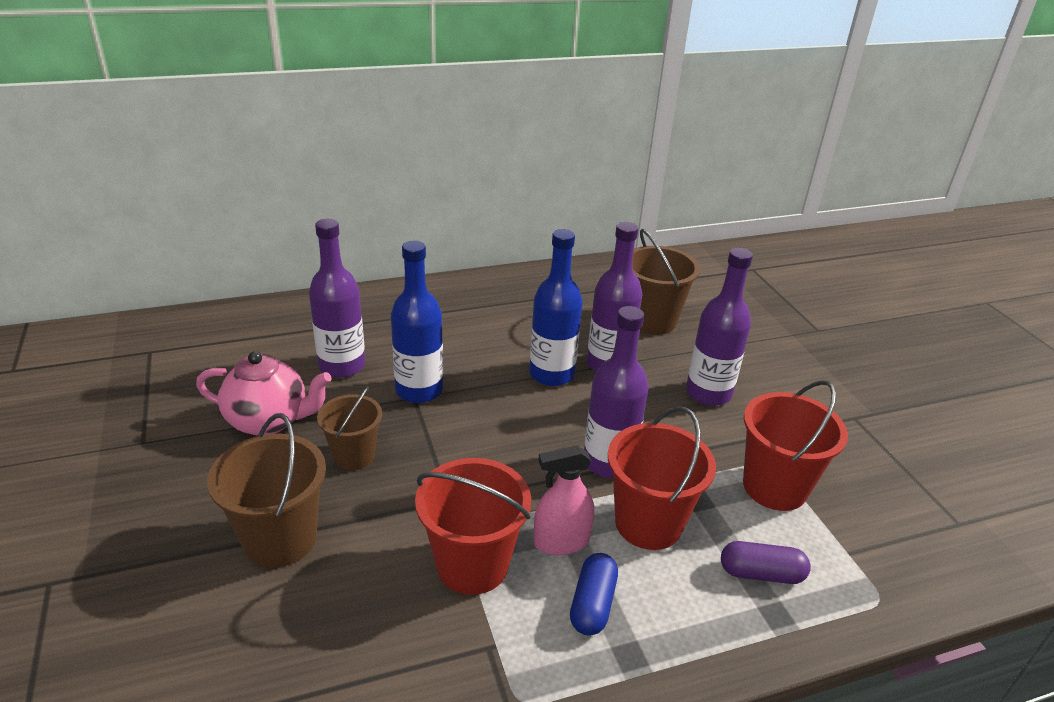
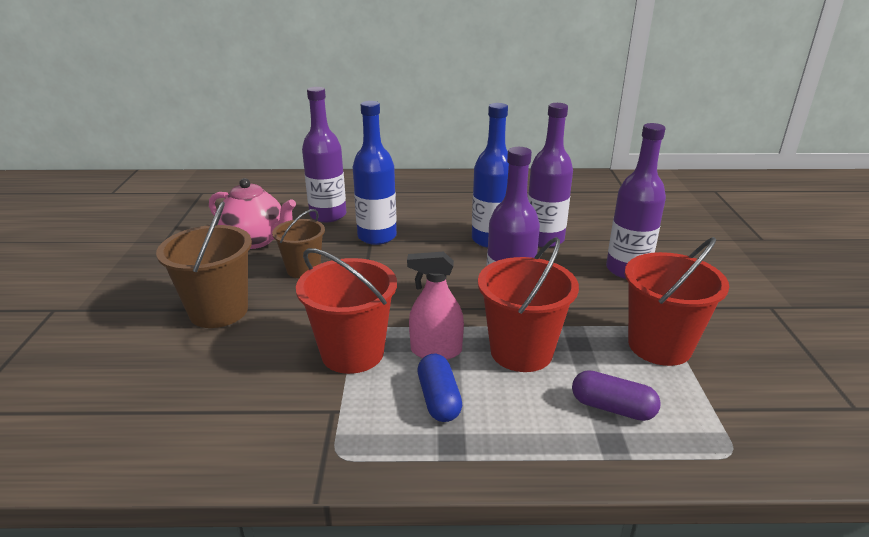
camera: 20 degrees right, 5 degrees down
blue capsule [570,553,618,636] -> blue capsule turned 45 degrees counterclockwise [418,354,462,422]
brown bucket [632,229,700,335] -> none

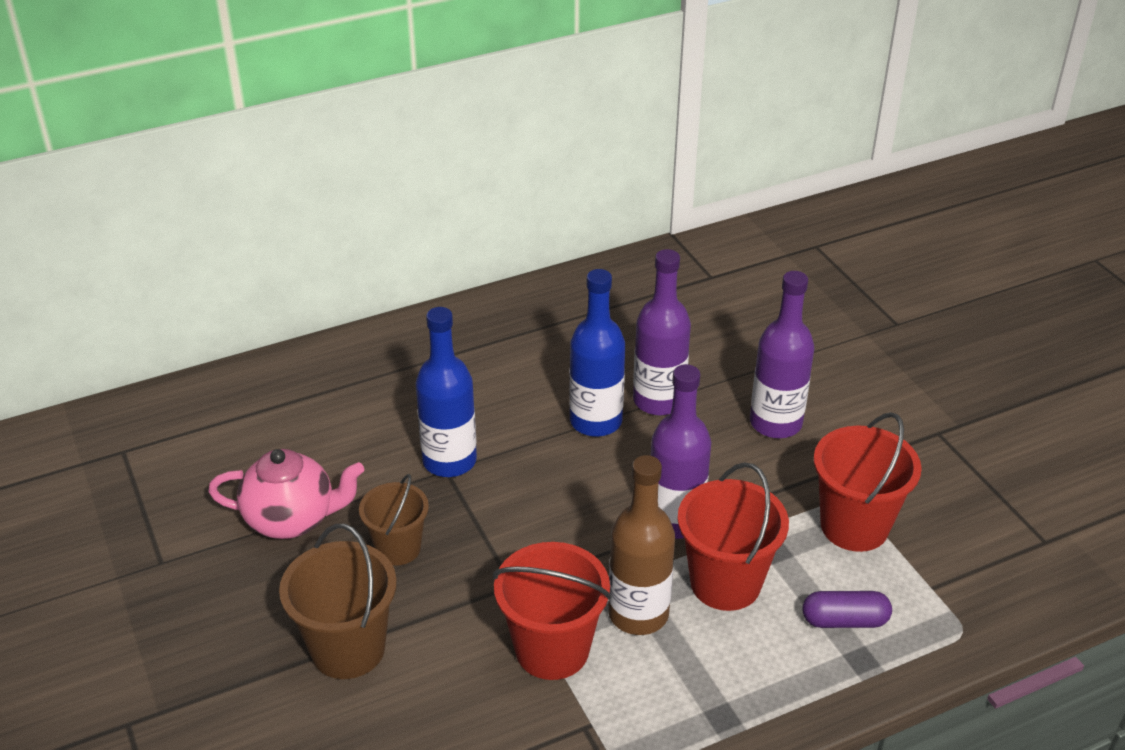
camera: 25 degrees left, 10 degrees up
purple bottle [302,87,346,222] -> none
pink spray bottle [407,252,464,359] -> brown bottle [608,455,675,635]
blue capsule [418,354,462,422] -> none

